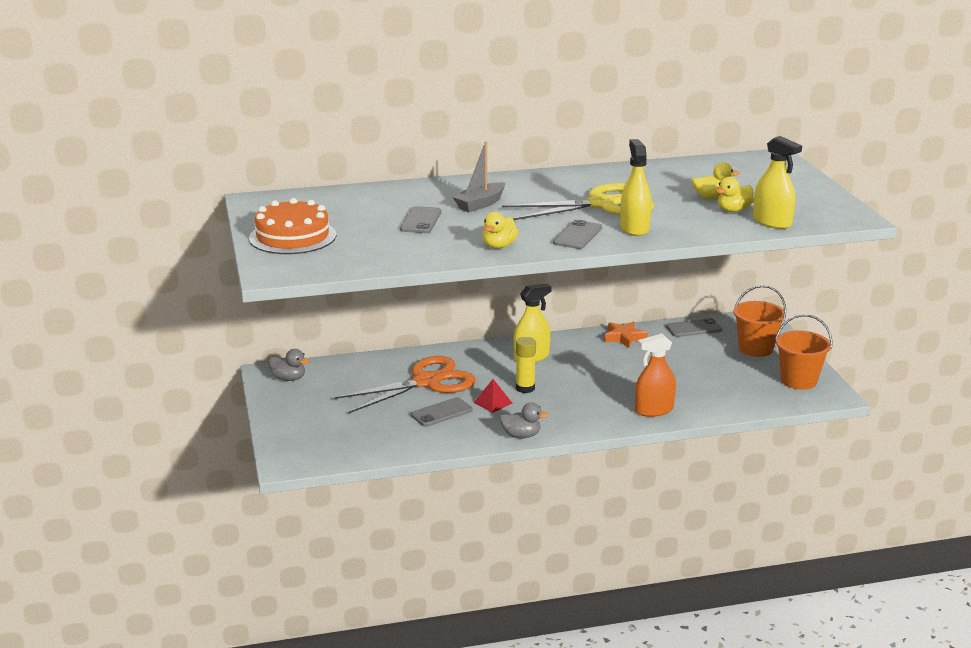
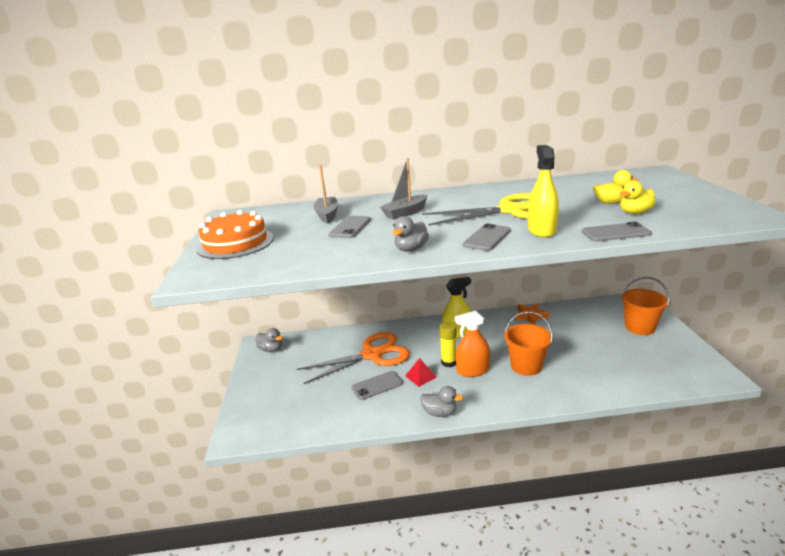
camera: 10 degrees right, 0 degrees up
yellow duck [483,212,518,249] -> grey duck [392,216,429,252]
orange spray bottle [635,333,676,417] -> orange spray bottle moved to [455,310,490,377]
grey phone [666,318,722,337] -> grey phone moved to [582,222,652,242]
yellow spray bottle [753,136,802,229] -> none
orange bucket [775,314,832,390] -> orange bucket moved to [504,311,553,376]
none -> grey boat [313,165,339,224]

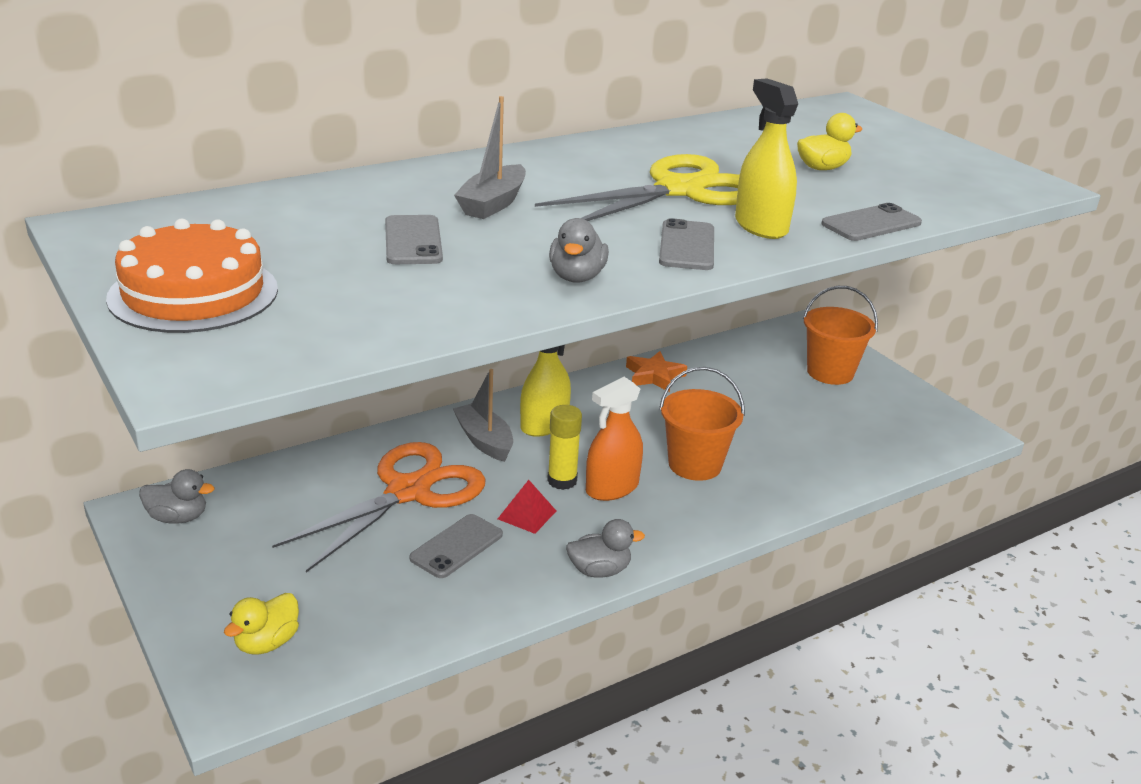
camera: 30 degrees left, 5 degrees up
grey boat [313,165,339,224] -> grey boat moved to [453,369,513,462]
yellow duck [620,180,656,214] -> yellow duck moved to [224,593,299,655]

